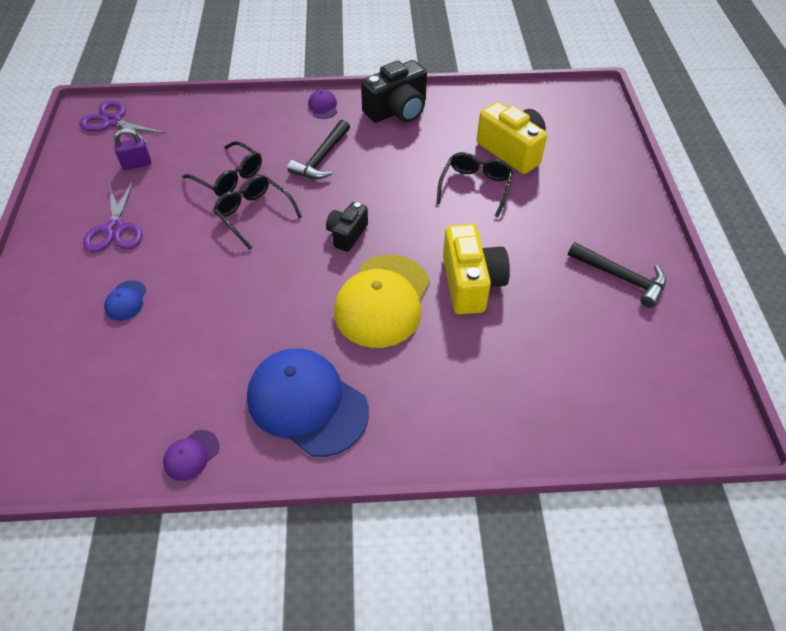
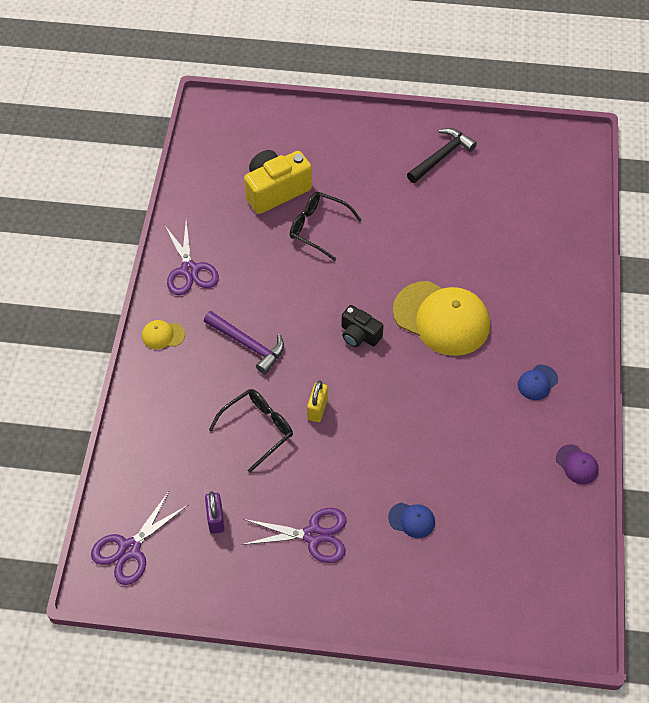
camera: 80 degrees left, 5 degrees up
black glasses [213,175,302,250] -> yellow padlock [307,380,328,422]
blue cap [247,348,369,457] -> blue cap [518,365,558,400], size x0.43
black hammer [287,120,350,179] -> purple hammer [204,311,284,374]
purple cap [308,89,337,119] -> yellow cap [142,320,185,349]
black camera [361,60,427,123] -> purple scissors [164,221,219,295]
yellow camera [443,224,510,314] -> none

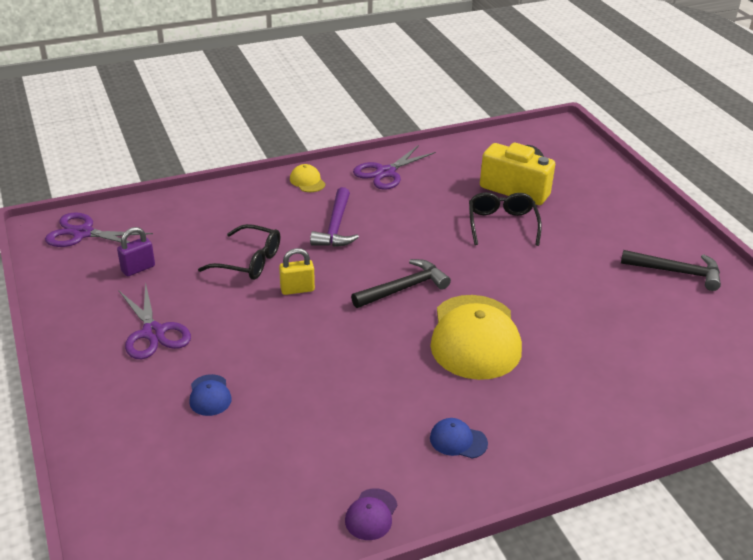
camera: 60 degrees right, 20 degrees down
black camera [341,305,384,347] -> black hammer [351,259,451,308]

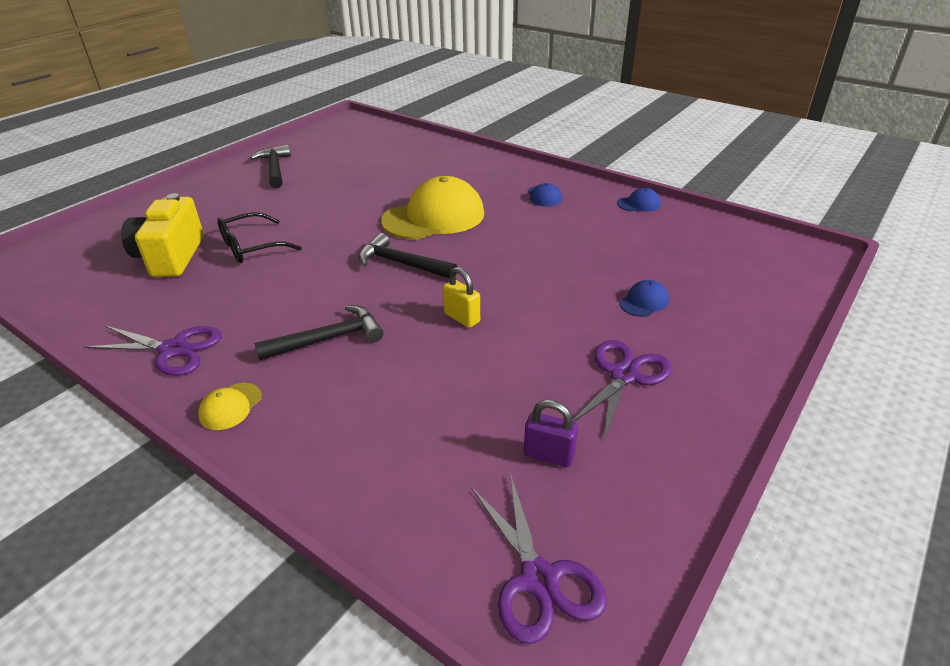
camera: 120 degrees left, 0 degrees up
black glasses [198,224,280,280] -> none
purple hammer [310,187,359,247] -> black hammer [254,305,383,360]
purple cap [345,488,397,540] -> blue cap [617,188,661,212]

